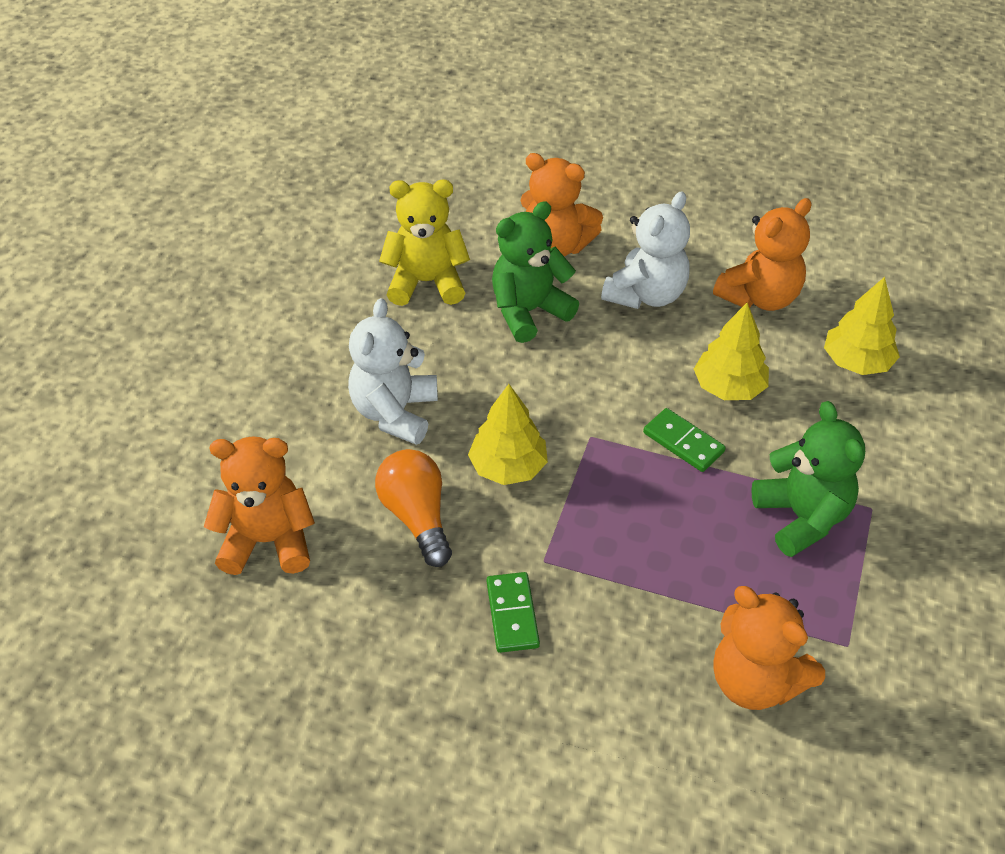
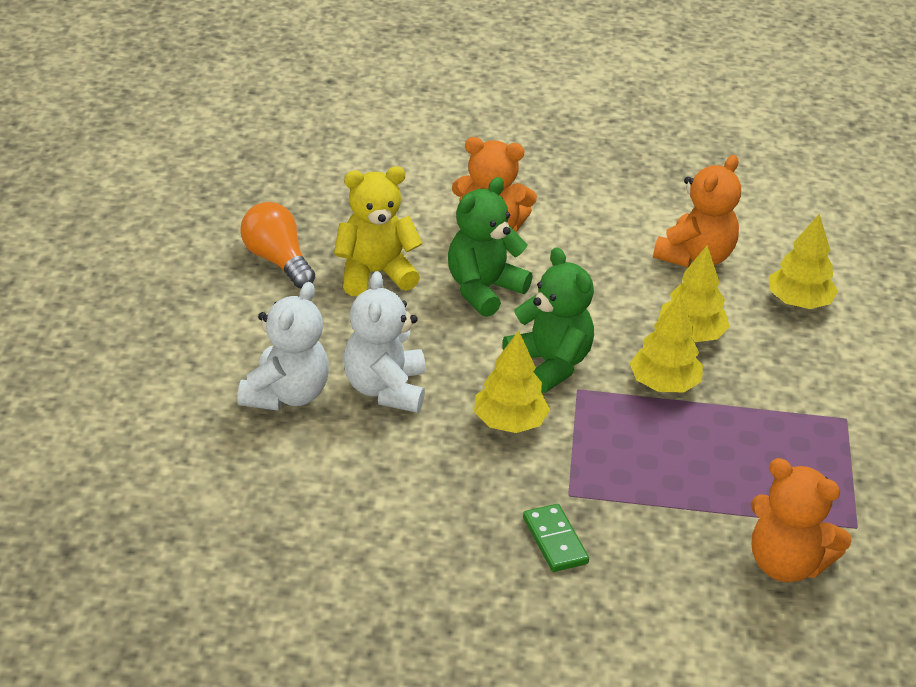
camera: 15 degrees left, 10 degrees down
orange teddy bear [204,436,315,575] -> none
orange light bulb [375,449,452,567] -> orange light bulb moved to [241,202,315,288]
white teddy bear [601,191,690,309] -> white teddy bear moved to [237,282,329,411]
green domino [643,408,726,472] -> yellow tree [629,294,703,393]
green teddy bear [751,401,865,557] -> green teddy bear moved to [503,247,594,393]

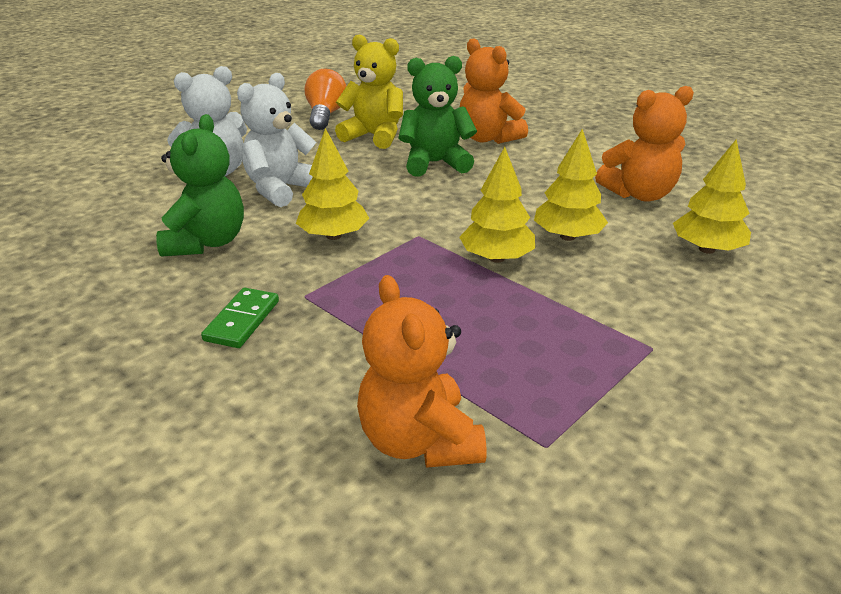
camera: 40 degrees right, 5 degrees down
green teddy bear [503,247,594,393] -> green teddy bear moved to [156,114,244,257]

